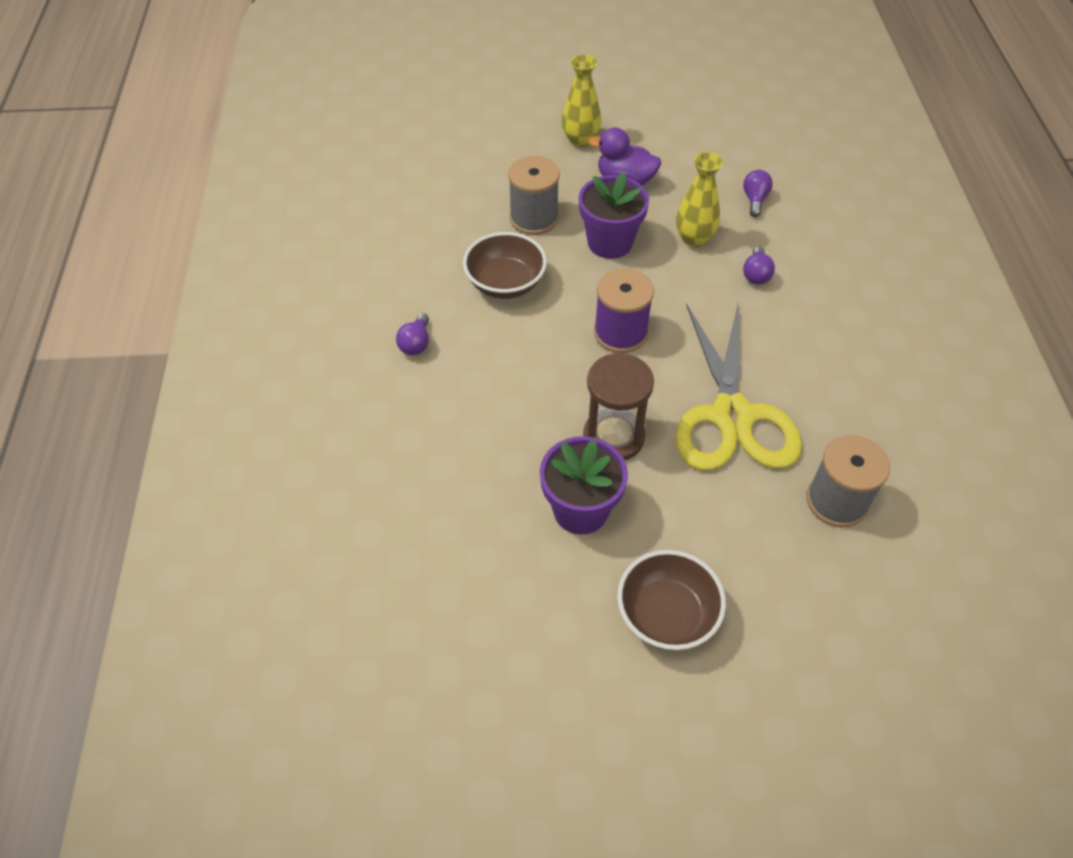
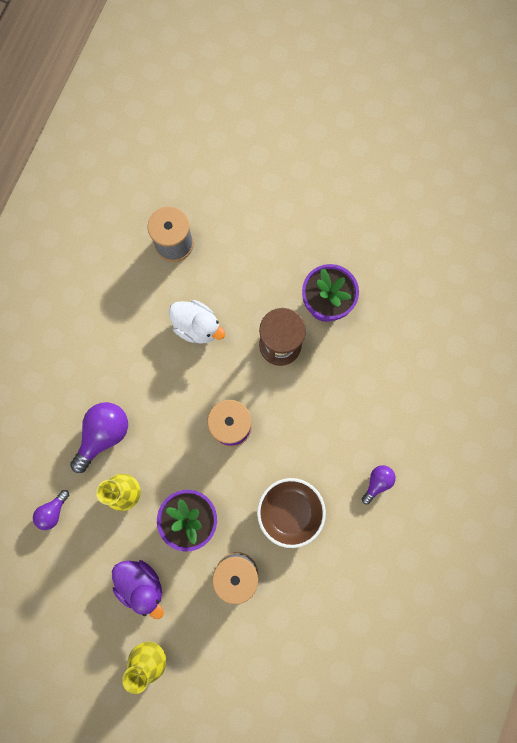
camera: 155 degrees left, 25 degrees up
brown bowl [617,550,726,650] -> none
yellow scissors [675,301,802,471] -> white duck [169,300,225,344]
purple light bulb [743,246,775,285] -> purple light bulb [70,402,128,473], size x1.80

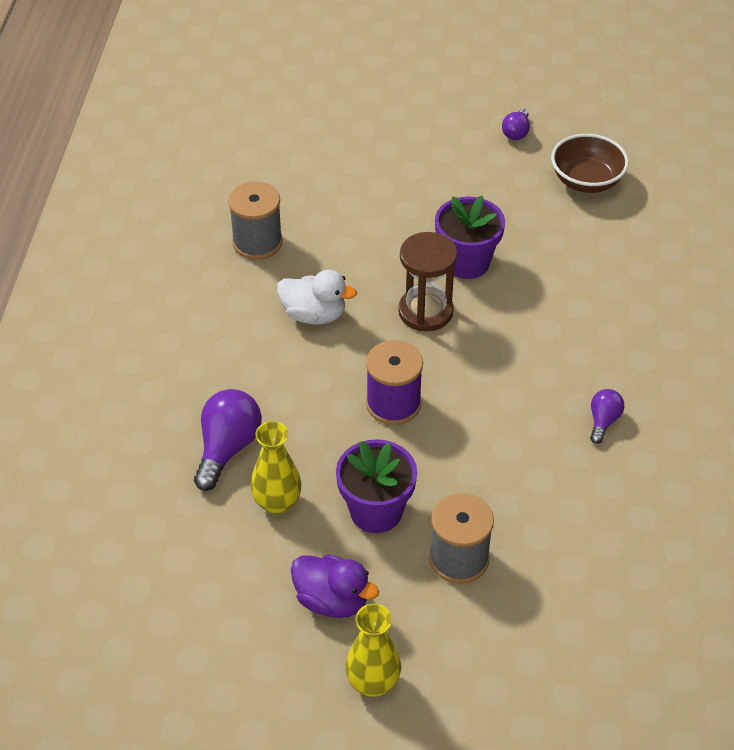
camera: 15 degrees left, 30 degrees down
purple light bulb [33,490,69,530] -> purple light bulb moved to [502,109,530,140]
brown bowl [257,478,326,548] -> brown bowl moved to [551,134,629,193]

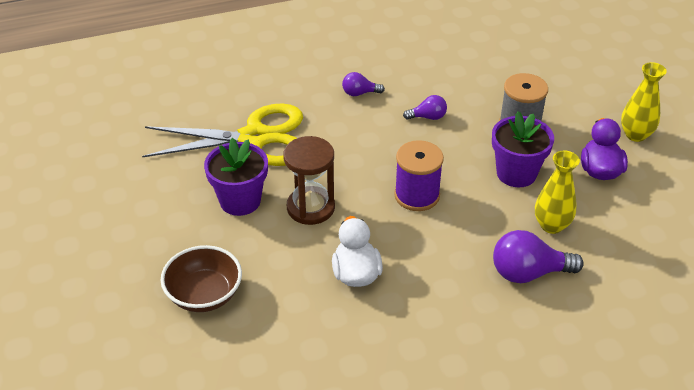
camera: 115 degrees left, 5 degrees down
grey spool [228,181,283,260] -> none
purple light bulb [502,109,530,140] -> purple light bulb moved to [403,95,447,120]
brown bowl [551,134,629,193] -> brown bowl moved to [161,245,242,312]
none -> yellow scissors [142,103,303,166]

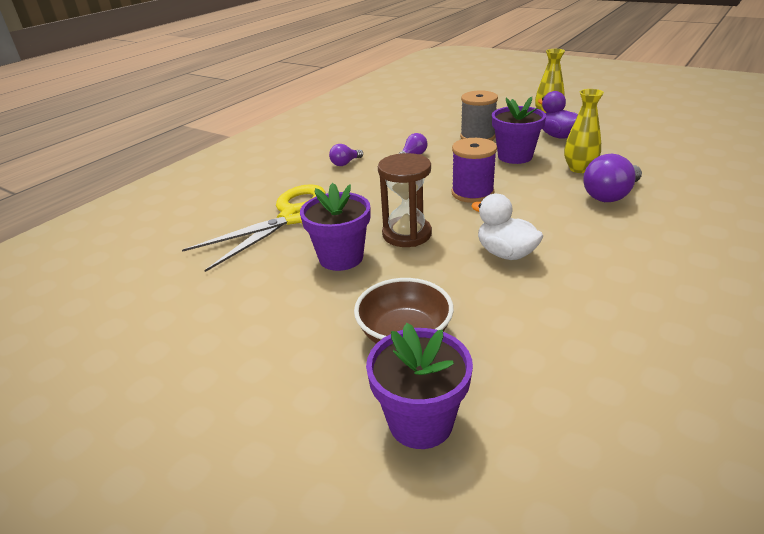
camera: 35 degrees left, 10 degrees down
none -> purple flower pot [366,323,473,449]

